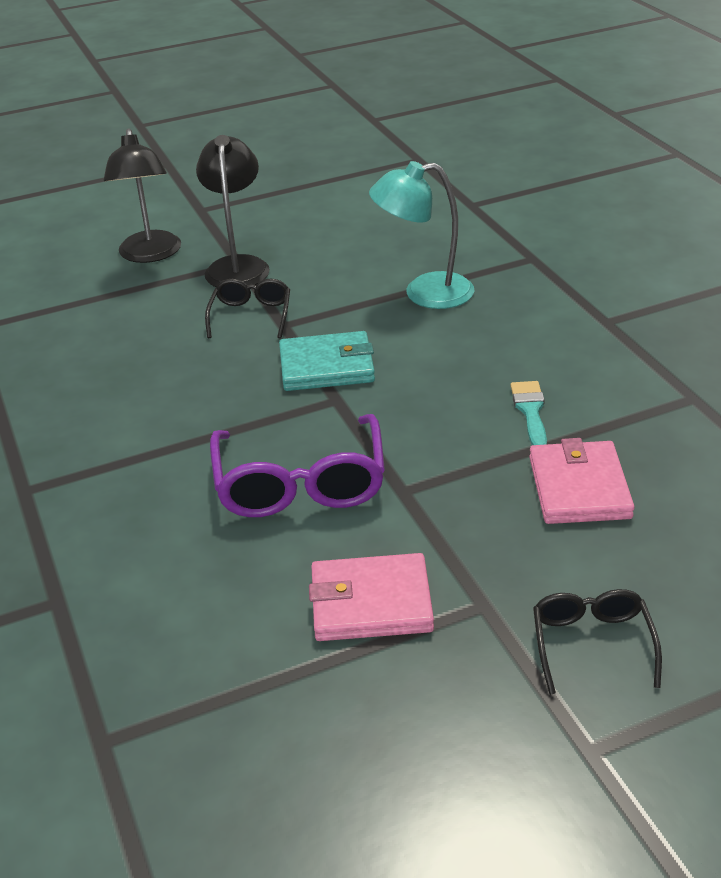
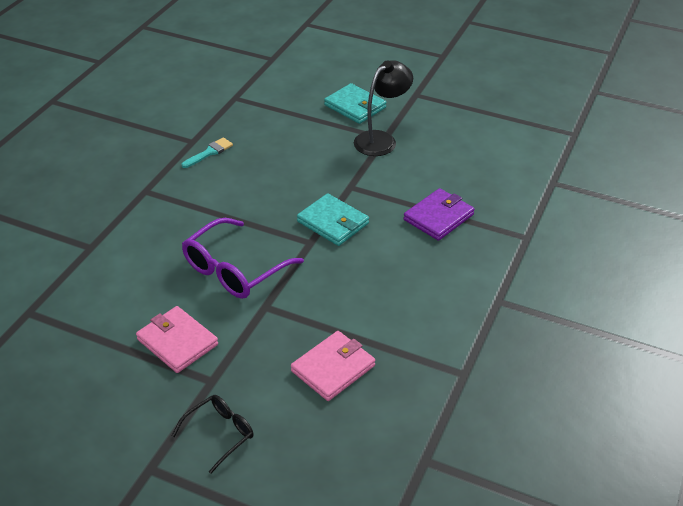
camera: 45 degrees right, 5 degrees up
black lamp [104,128,181,263] -> turquoise wallet [324,83,386,124]
black glasses [205,278,290,339] -> none
turquoise lamp [369,161,474,309] -> purple wallet [404,188,475,241]
turquoise brush [511,381,547,445] -> turquoise brush moved to [182,137,233,168]

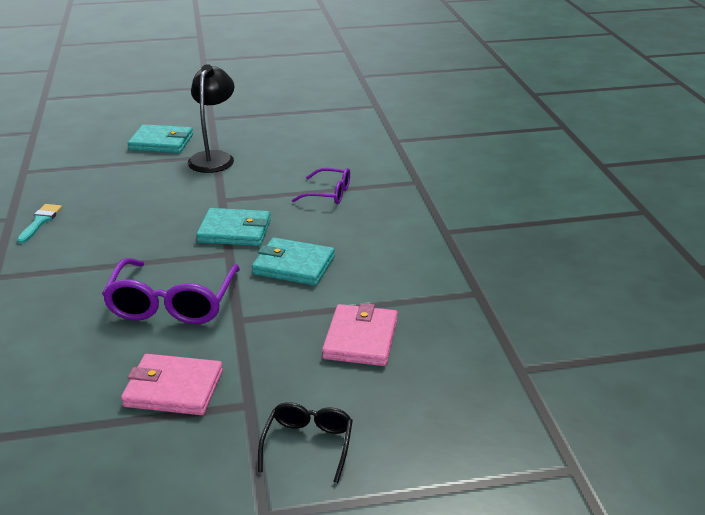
camera: 35 degrees left, 10 degrees down
purple wallet [404,188,475,241] -> purple glasses [292,168,350,204]
none -> turquoise wallet [252,237,335,286]

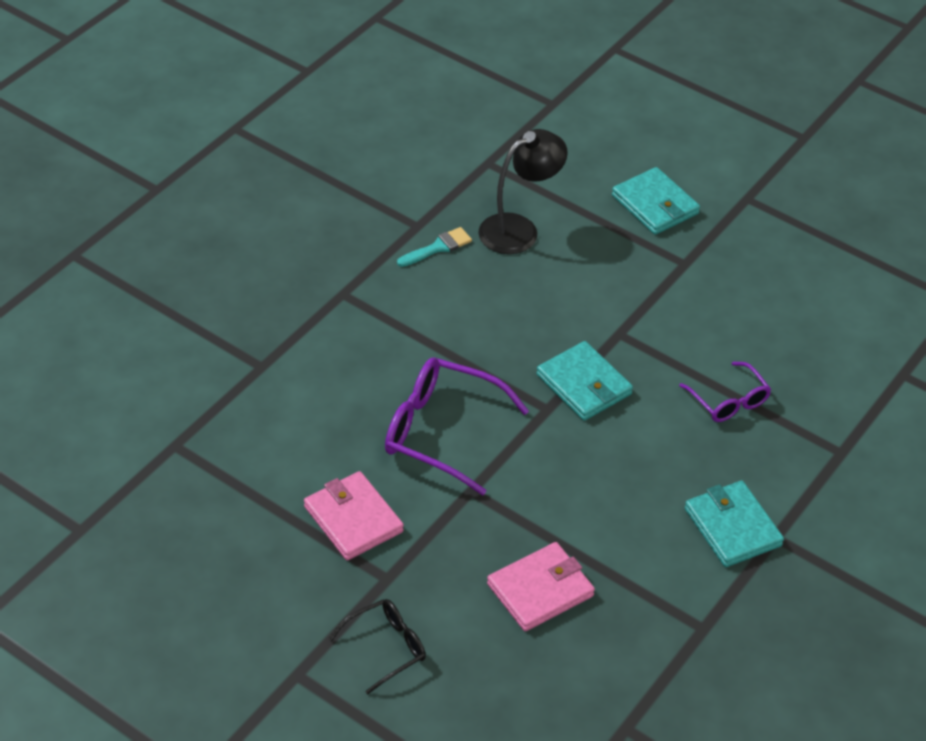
camera: 45 degrees right, 15 degrees up
purple glasses [102,258,240,324] -> purple glasses turned 60 degrees clockwise [385,357,529,495]
black lamp [188,64,235,173] -> black lamp moved to [478,129,568,254]
turquoise wallet [252,237,335,286] -> turquoise wallet moved to [685,481,784,567]

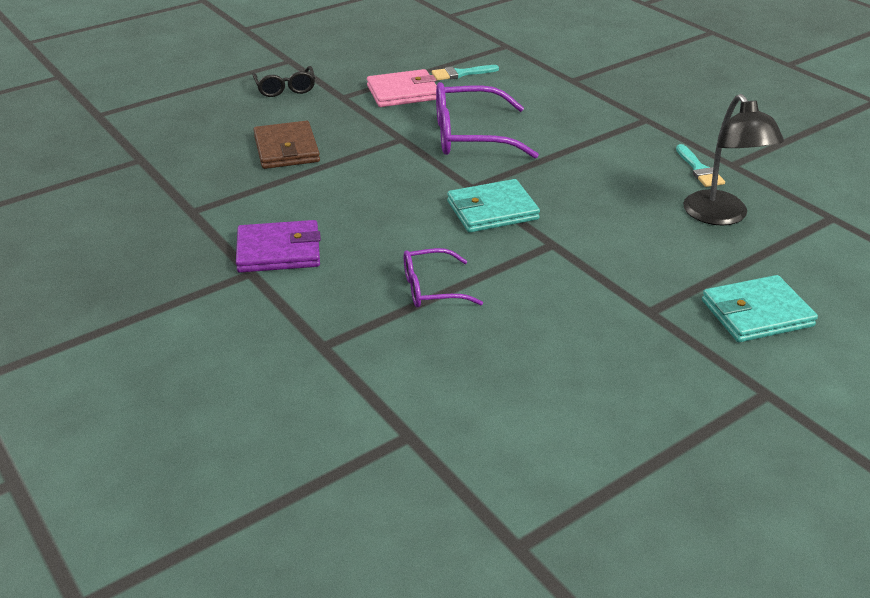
camera: 110 degrees right, 10 degrees down
purple glasses [385,357,529,495] -> purple glasses turned 135 degrees counterclockwise [436,82,539,158]
pink wallet [487,542,595,631] -> brown wallet [253,121,320,169]
turquoise wallet [685,481,784,567] -> purple wallet [236,220,321,273]
none -> turquoise brush [432,65,499,80]

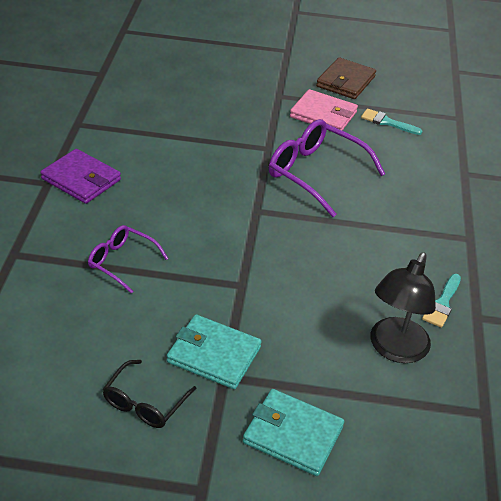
camera: 40 degrees right, 5 degrees up
black glasses [252,66,315,97] -> black glasses moved to [102,360,196,428]
brown wallet [253,121,320,169] -> brown wallet moved to [316,57,376,99]
turquoise wallet [447,179,540,233] -> turquoise wallet moved to [167,314,262,389]

